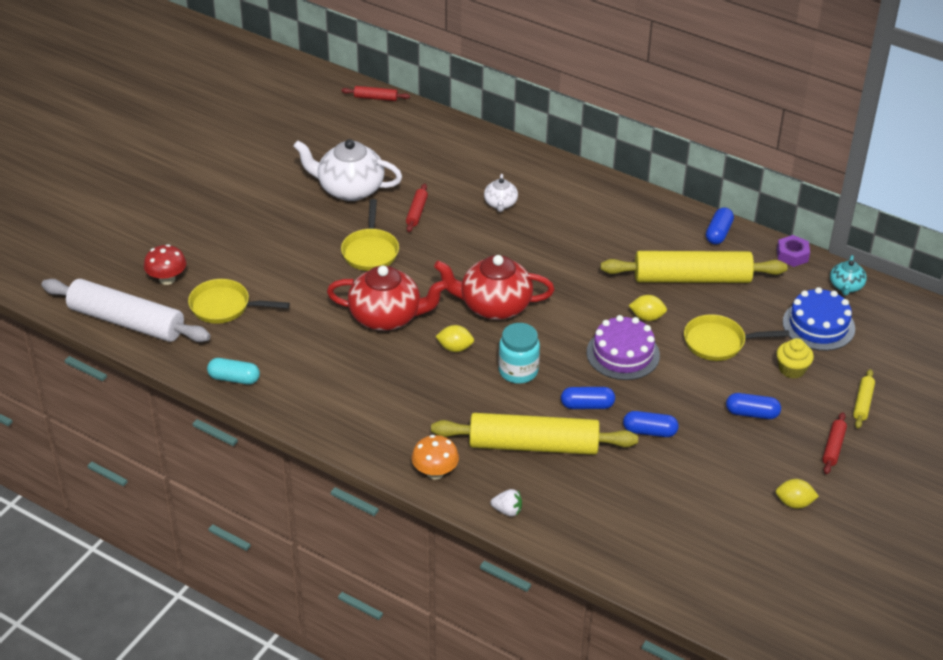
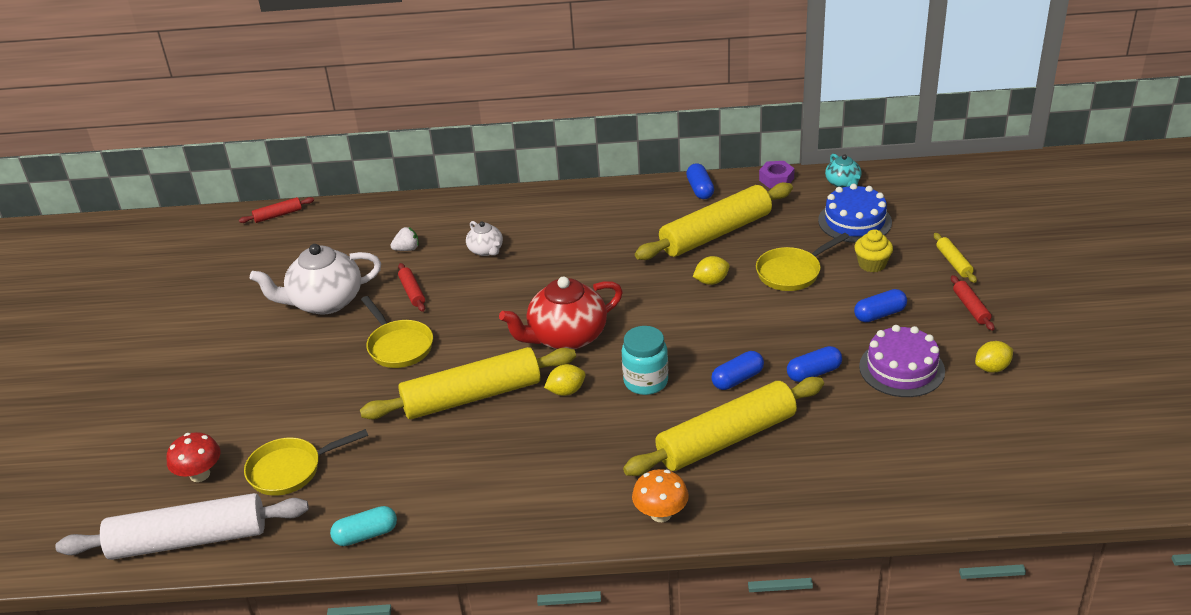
camera: 30 degrees left, 5 degrees down
red teapot [327,266,448,331] -> yellow rolling pin [360,347,576,420]
white strawberry [490,489,522,516] -> white strawberry moved to [390,227,419,251]
purple cake [587,315,660,380] -> purple cake moved to [859,325,945,397]

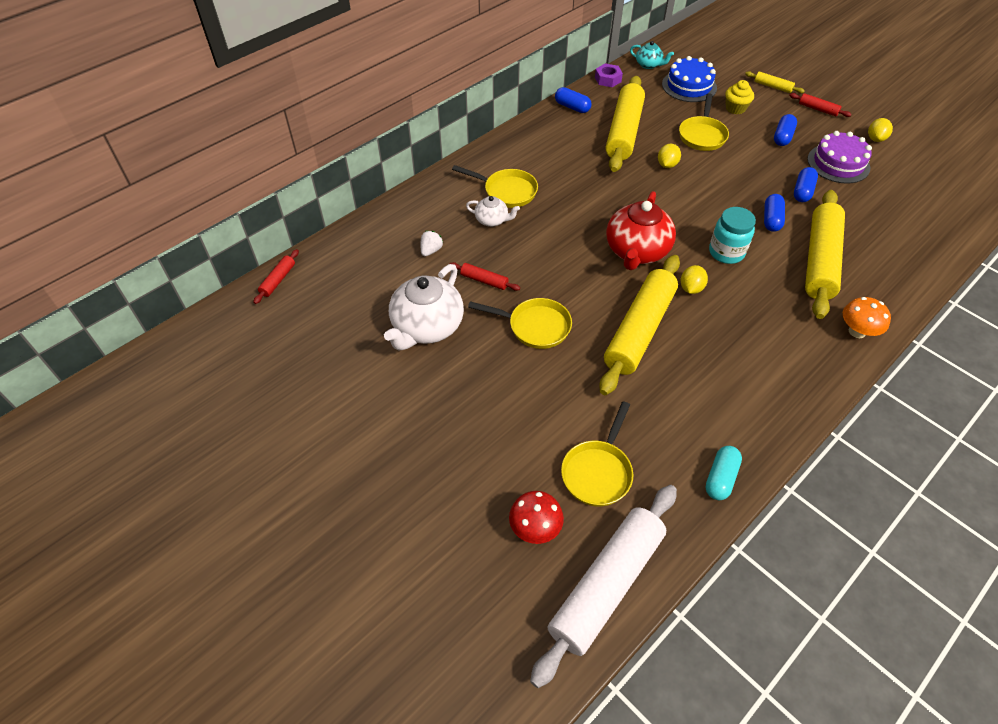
camera: 45 degrees left, 15 degrees up
none -> yellow pan [452,165,538,208]

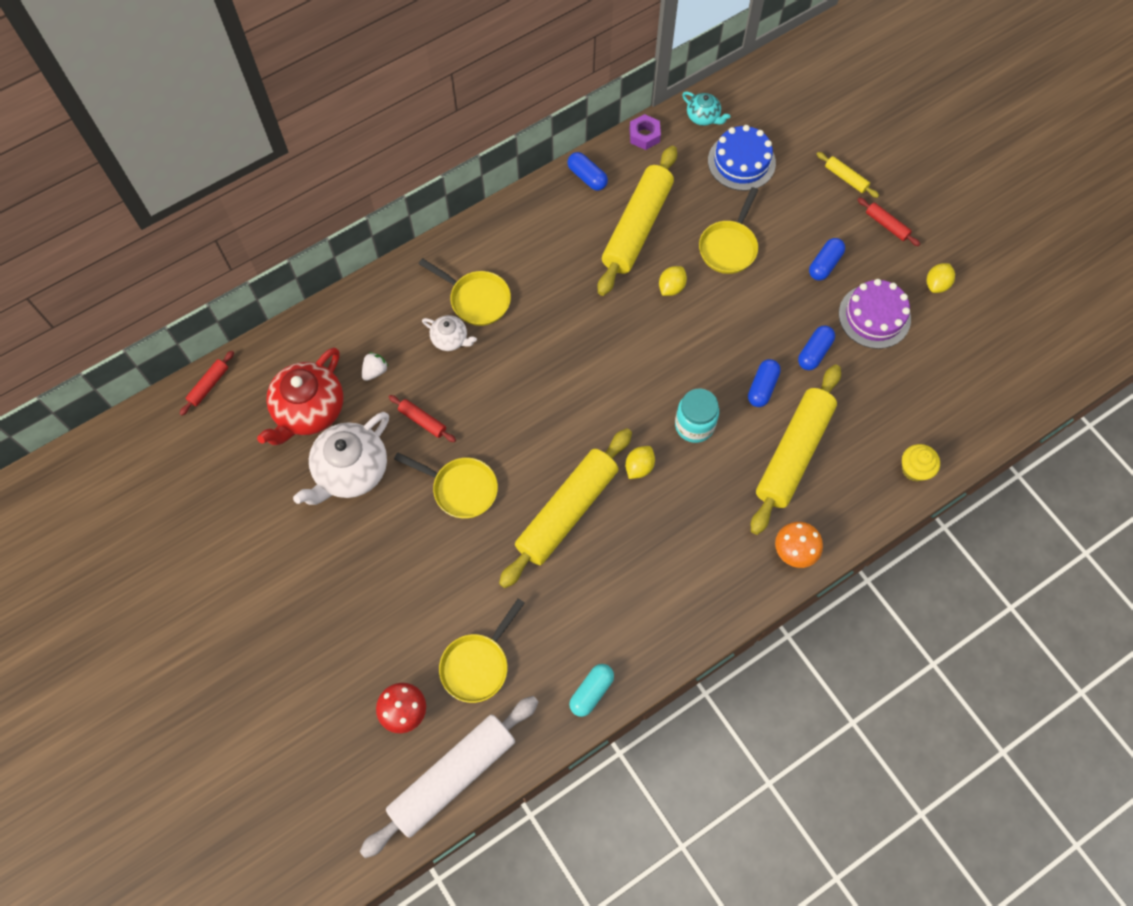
camera: 10 degrees right, 15 degrees up
red teapot [606,191,676,270] -> red teapot moved to [257,348,343,445]
yellow cupcake [726,80,754,114] -> yellow cupcake moved to [902,444,940,482]

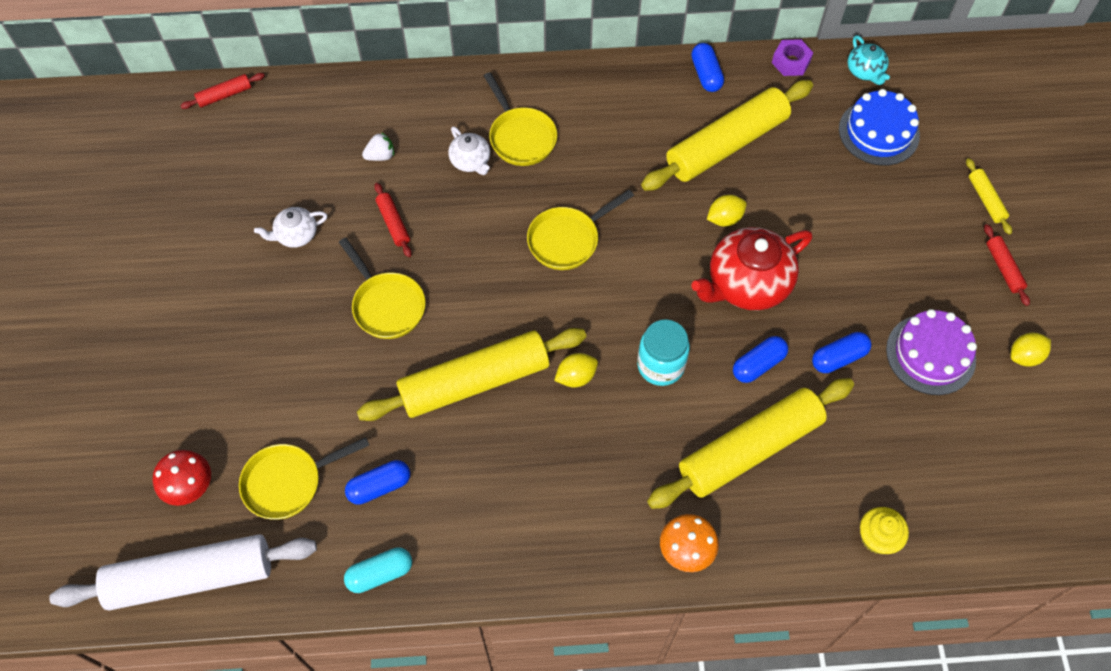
camera: 30 degrees right, 5 degrees down
red teapot [257,348,343,445] -> red teapot moved to [691,227,812,310]
white teapot [293,412,389,505] -> white teapot [254,207,327,248], size x0.51
yellow pan [699,187,758,274] -> yellow pan moved to [527,190,634,270]
blue capsule [809,238,845,280] -> blue capsule moved to [345,460,410,505]

